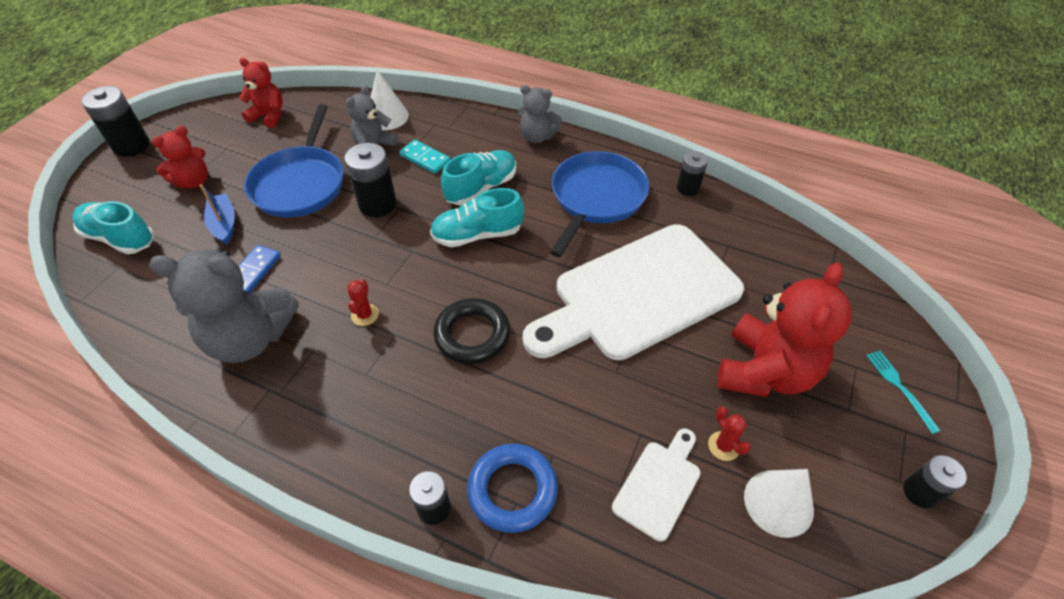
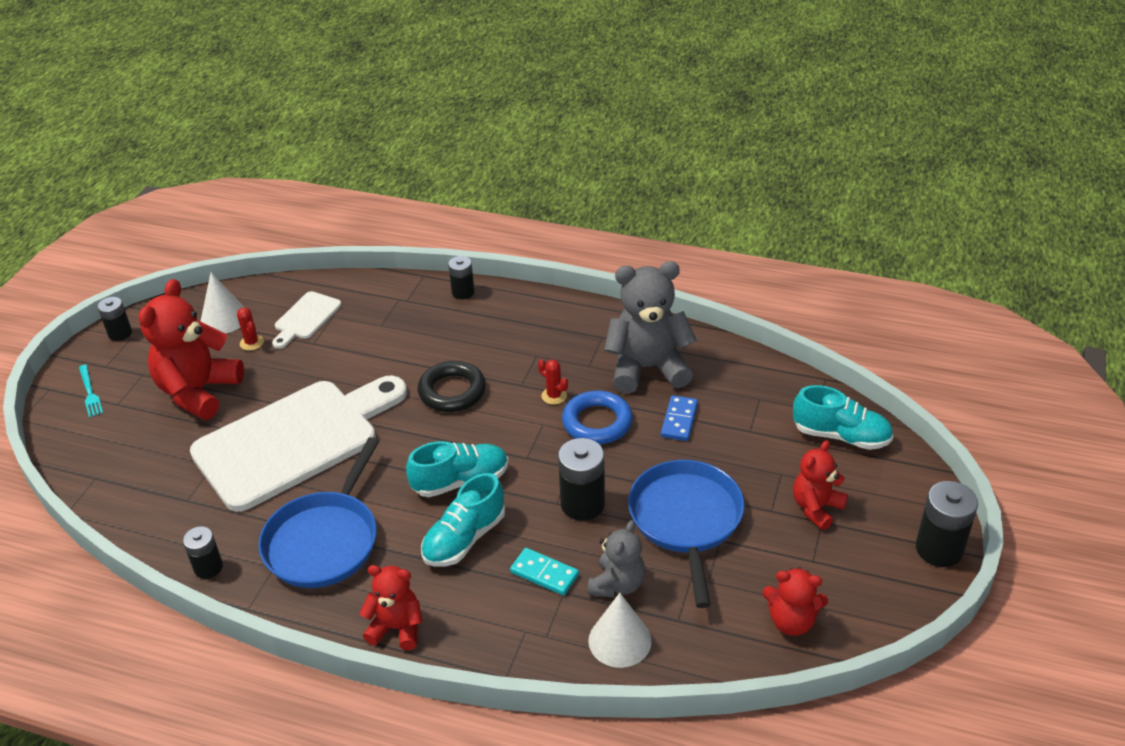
camera: 175 degrees right, 10 degrees down
blue boat [199,184,235,245] -> none
red cactus [347,279,379,326] -> red cactus turned 45 degrees counterclockwise [538,359,568,405]
blue ring [467,444,558,533] -> blue ring moved to [562,390,633,444]
grey teddy bear [518,85,562,143] -> red teddy bear [359,565,422,650]

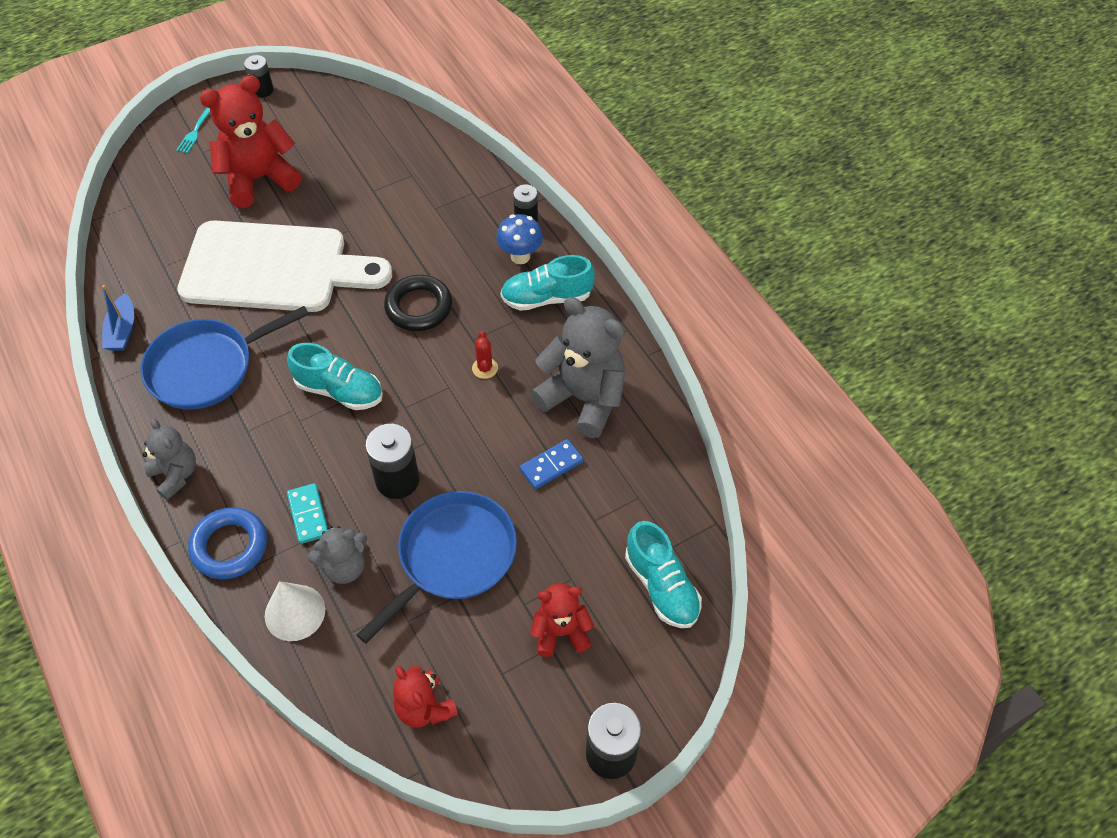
camera: 40 degrees right, 15 degrees up
black battery [183,526,223,579] -> blue boat [102,285,134,351]
white cone [201,272,244,333] -> none
red cactus [237,307,264,351] -> none
white cutting board [272,291,341,349] -> none
red teddy bear [359,565,422,650] -> grey teddy bear [143,419,196,500]
turquoise shoe [421,473,505,566] -> turquoise shoe moved to [501,255,595,311]
blue ring [562,390,633,444] -> blue ring moved to [188,507,267,579]
none -> blue mushroom [496,214,543,264]

